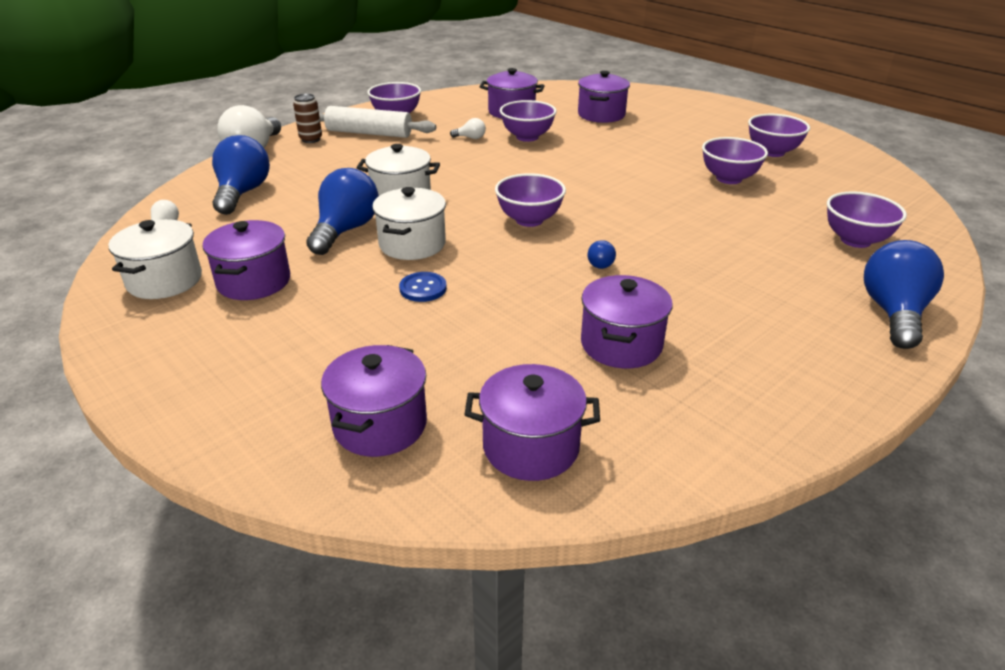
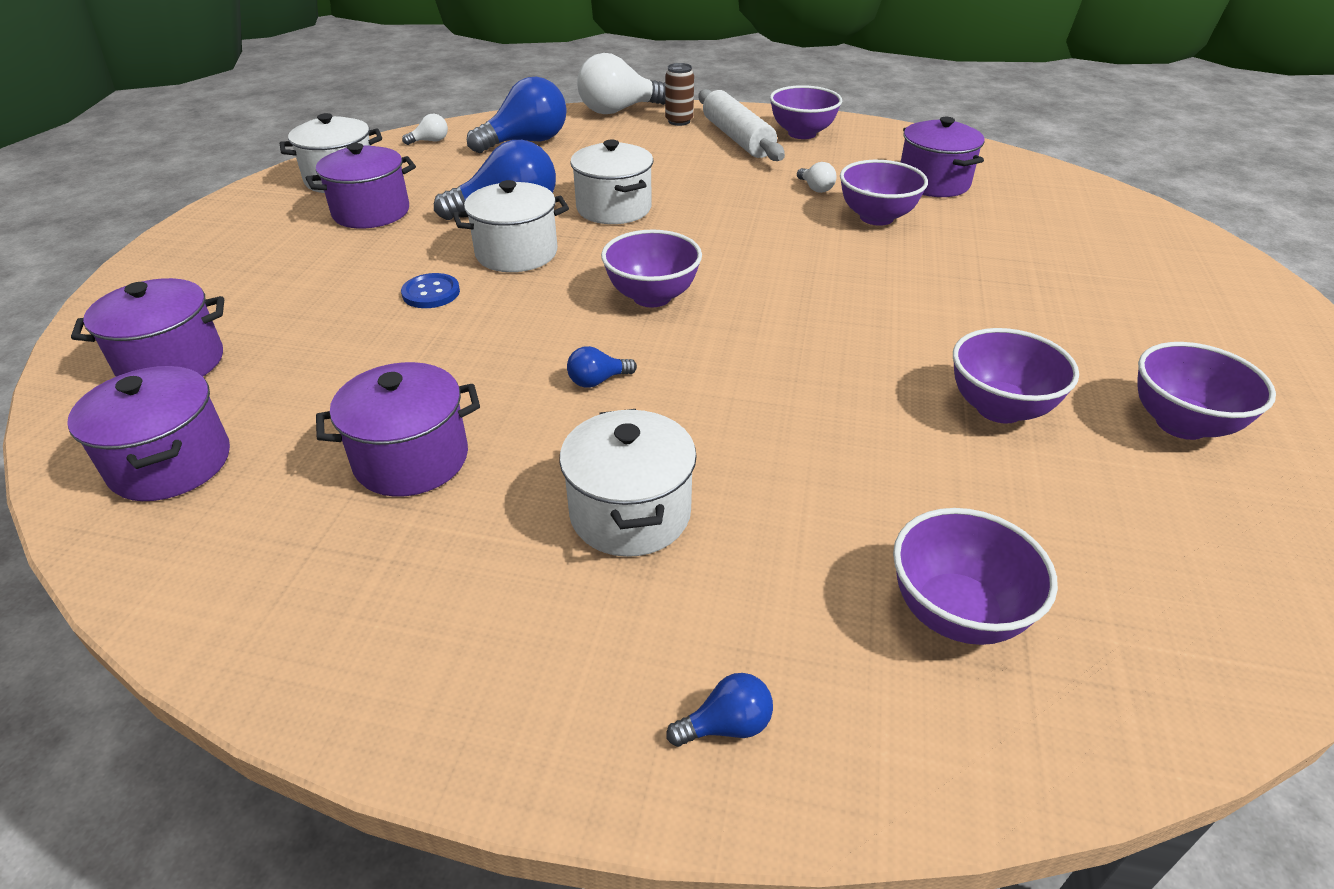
camera: 55 degrees right, 5 degrees up
purple pot [578,71,630,123] -> none
blue light bulb [864,240,944,349] -> blue light bulb [666,673,773,747], size x0.44
none -> white pot [559,409,697,557]

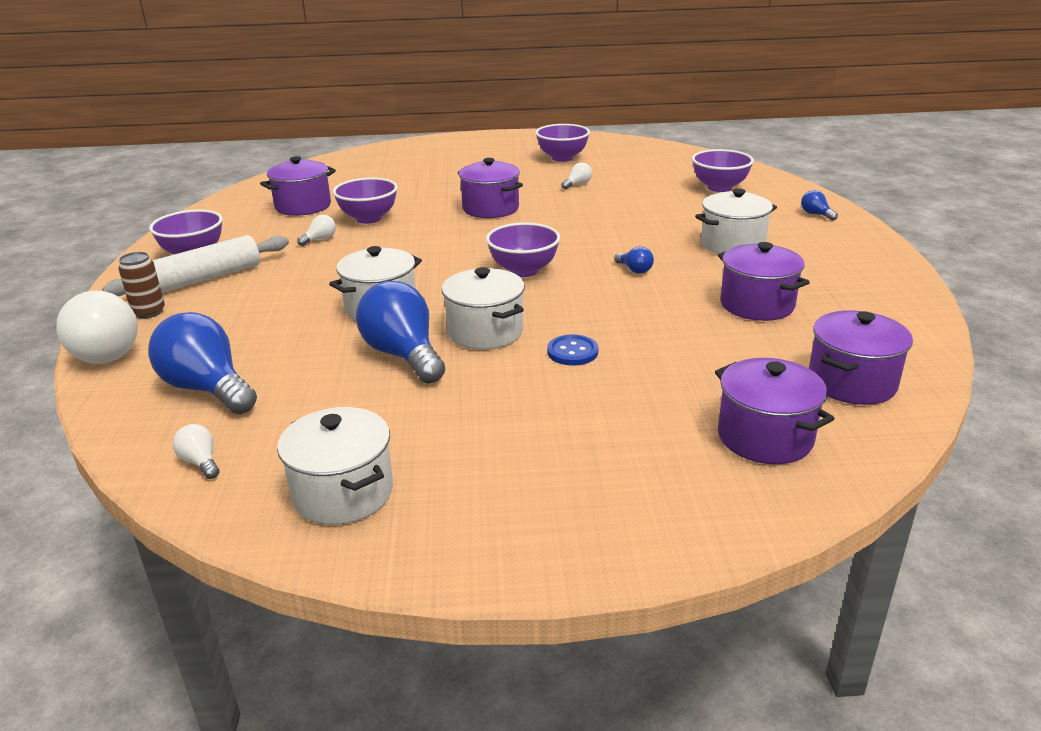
camera: 105 degrees left, 10 degrees down
purple pot [306,143,416,229] -> purple pot moved to [458,158,523,218]
purple bowl [953,328,1079,423] -> white light bulb [561,162,592,189]

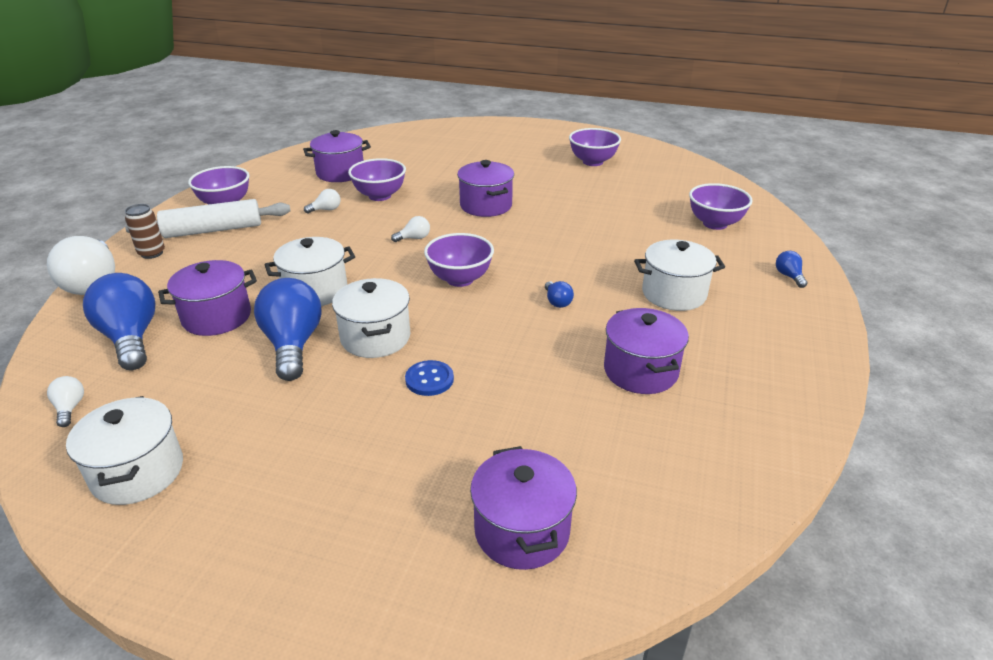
camera: 20 degrees right, 5 degrees up
white light bulb [561,162,592,189] -> white light bulb moved to [391,216,430,242]
purple pot [809,310,913,405] -> purple pot moved to [158,260,257,336]

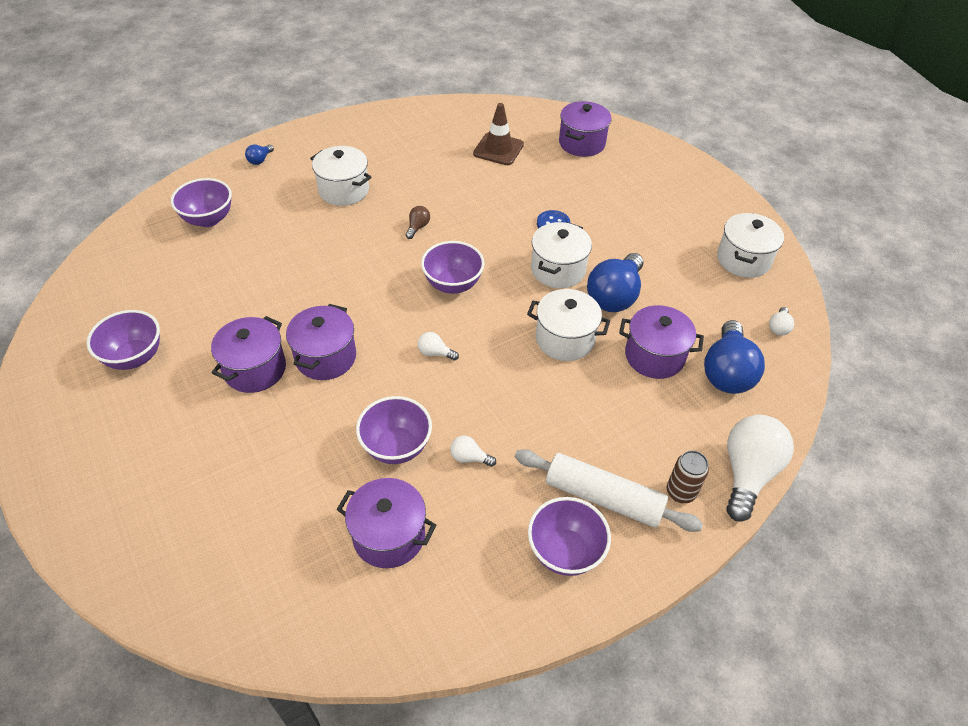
camera: 140 degrees left, 15 degrees up
blue light bulb [545,281,574,308] -> brown light bulb [406,206,430,239]
purple pot [604,308,689,394] -> purple pot moved to [211,316,286,393]
none -> brown traffic cone [473,103,524,165]

